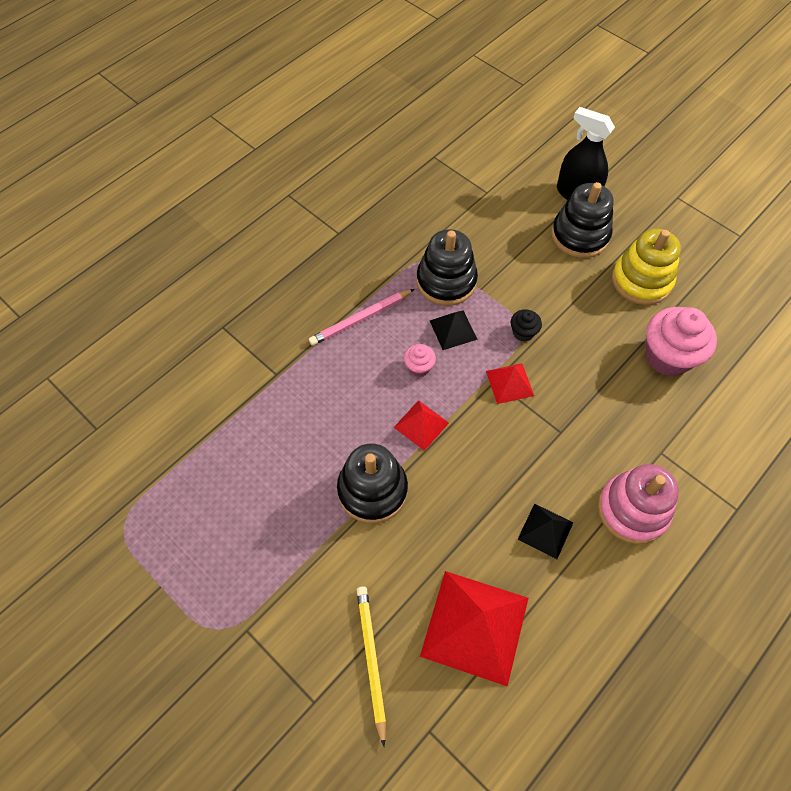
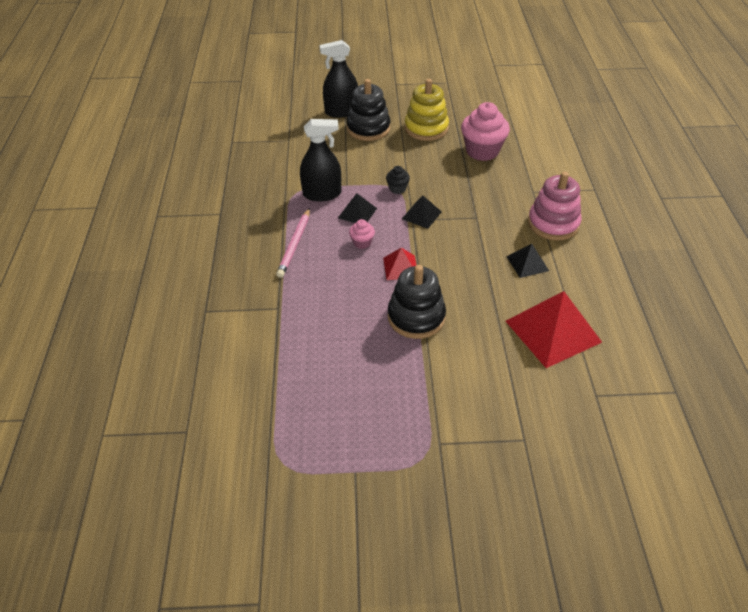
camera: 45 degrees left, 15 degrees down
yellow pencil [357,586,386,747] -> none
black stacking toy [417,229,478,306] -> black spray bottle [300,119,341,201]
red pyramid [486,363,534,404] -> black pyramid [402,195,442,229]

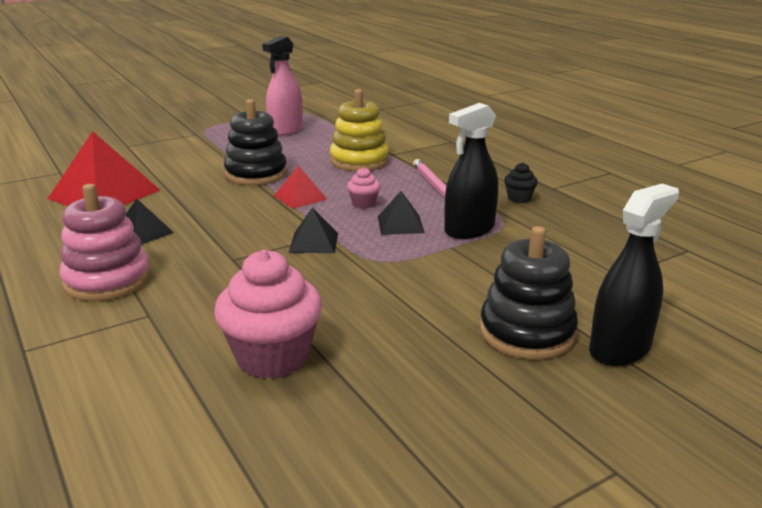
camera: 150 degrees right, 20 degrees down
black cupcake [386,166,410,194] -> black cupcake moved to [504,163,538,203]
yellow stacking toy [405,79,449,141] -> yellow stacking toy moved to [330,89,389,171]
none -> pink spray bottle [262,36,303,136]

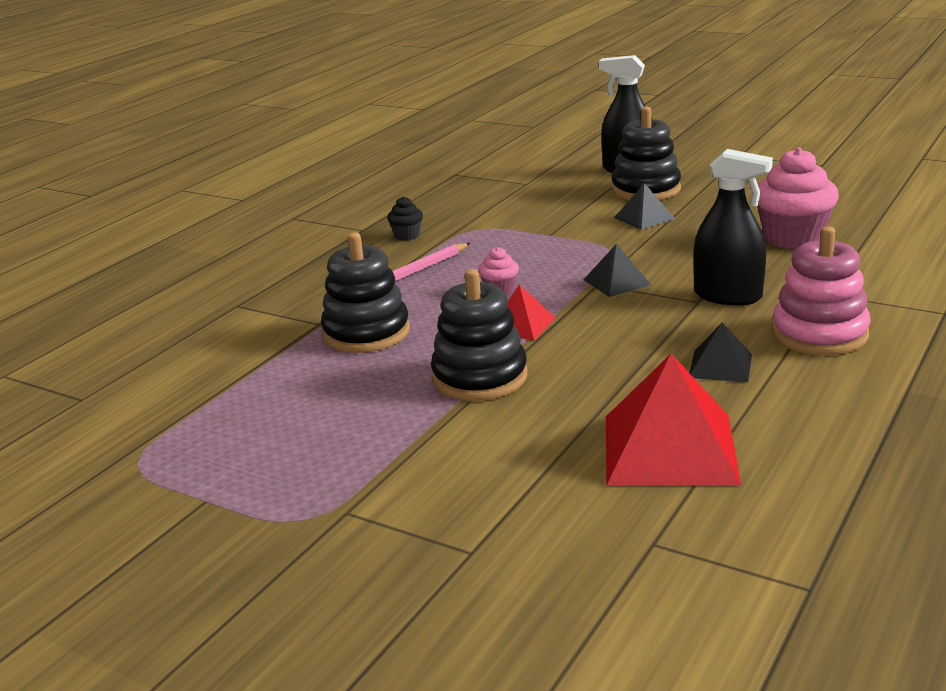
camera: 115 degrees left, 0 degrees up
pink spray bottle [262,36,303,136] -> none
yellow stacking toy [330,89,389,171] -> black stacking toy [321,232,410,353]
black pyramid [378,191,425,235] -> black pyramid moved to [614,183,675,230]
black spray bottle [444,103,498,239] -> black spray bottle moved to [693,149,773,305]

